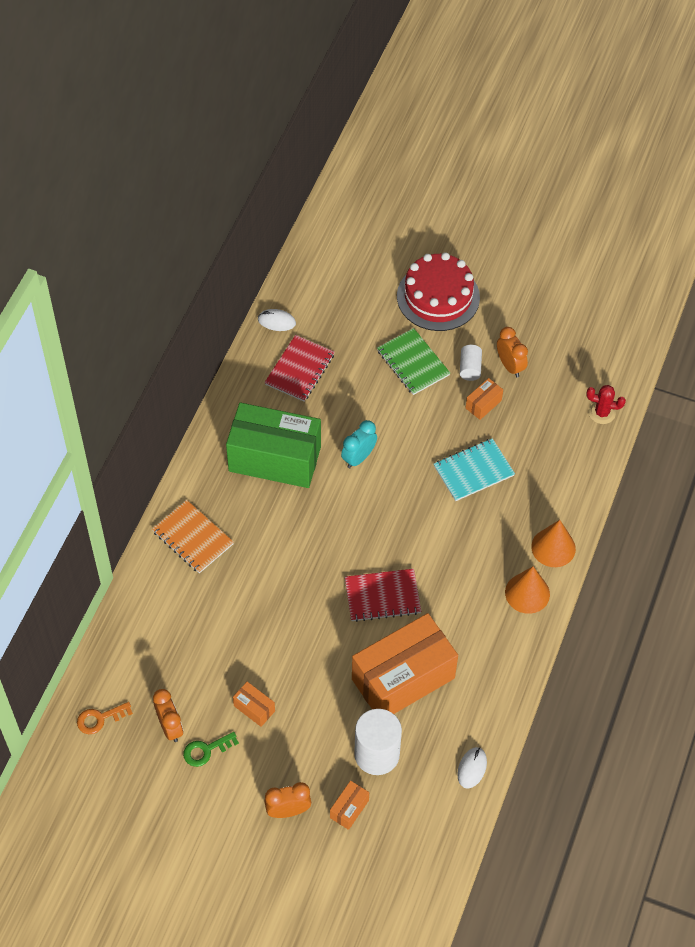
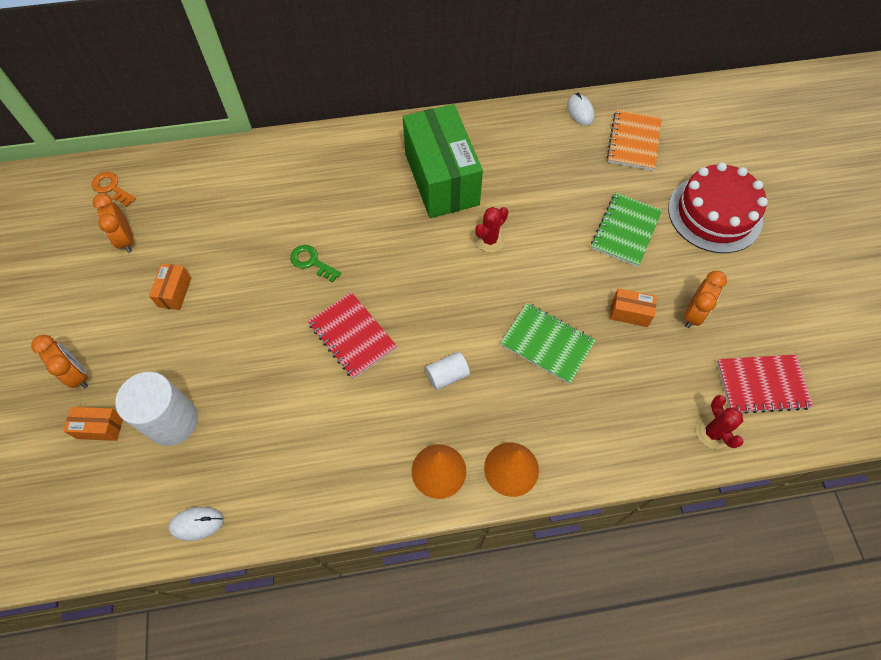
camera: 60 degrees right, 5 degrees up
orange notebook [152,500,234,573] -> orange notebook moved to [607,110,662,171]
orange clock [153,689,183,742] -> orange clock turned 120 degrees clockwise [93,194,134,253]
green key [183,732,239,767] -> green key moved to [290,245,341,283]
red notebook [264,335,335,402] -> red notebook moved to [717,355,814,414]
turquoise clock [341,420,377,468] -> red cactus [475,207,508,252]
orange box [352,613,458,714] -> none
turquoise notebook [434,438,515,501] -> green notebook [500,303,596,384]
white cylinder [460,345,482,381] -> white cylinder moved to [425,352,470,390]

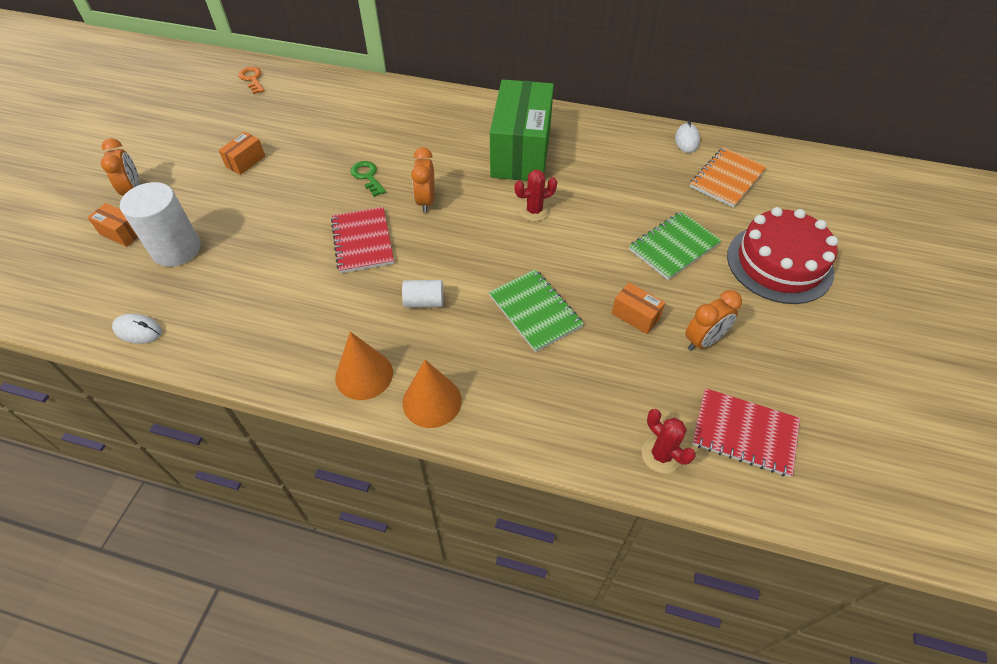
camera: 25 degrees right, 10 degrees down
orange clock [93,194,134,253] -> orange clock moved to [411,147,435,213]
red cactus [696,395,743,449] -> red cactus turned 45 degrees counterclockwise [642,409,696,473]

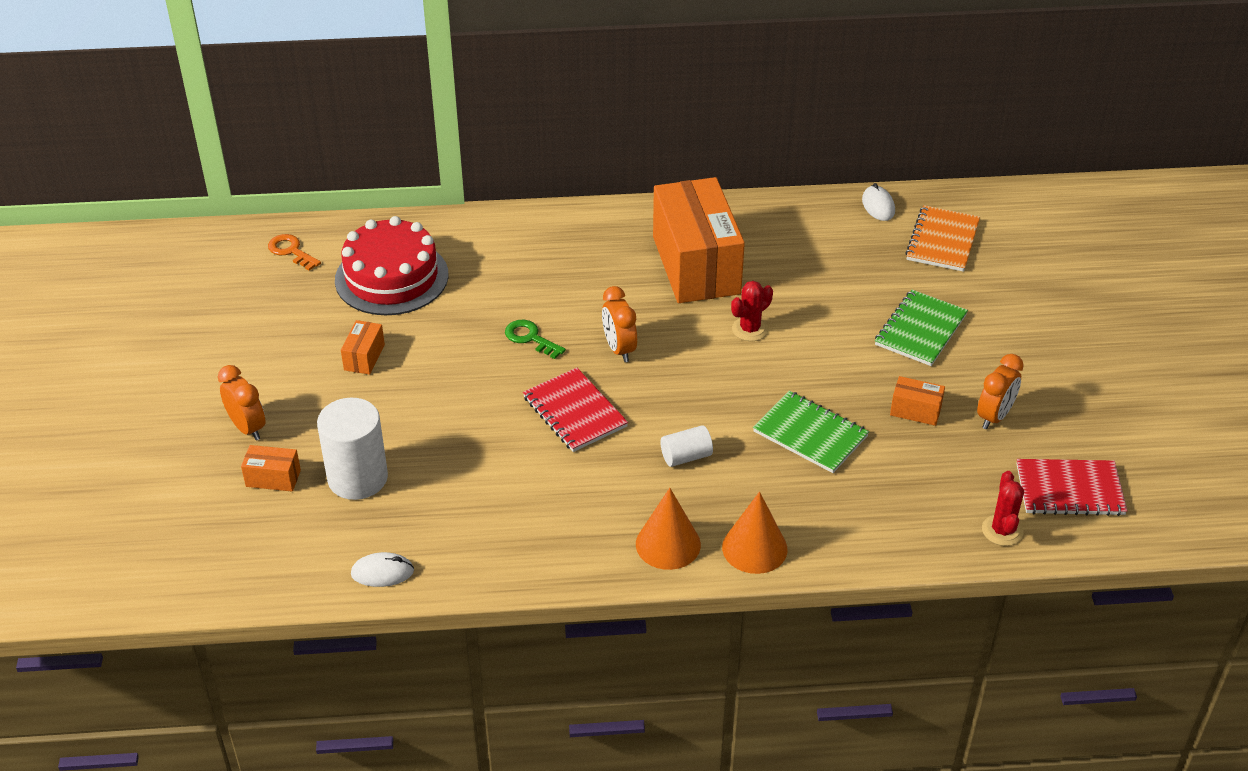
camera: 20 degrees left, 10 degrees down
green box [490,80,554,181] -> orange box [653,177,745,303]
red cactus [642,409,696,473] -> red cactus turned 60 degrees clockwise [982,471,1024,546]
red cake [727,207,838,304] -> red cake moved to [335,216,448,315]

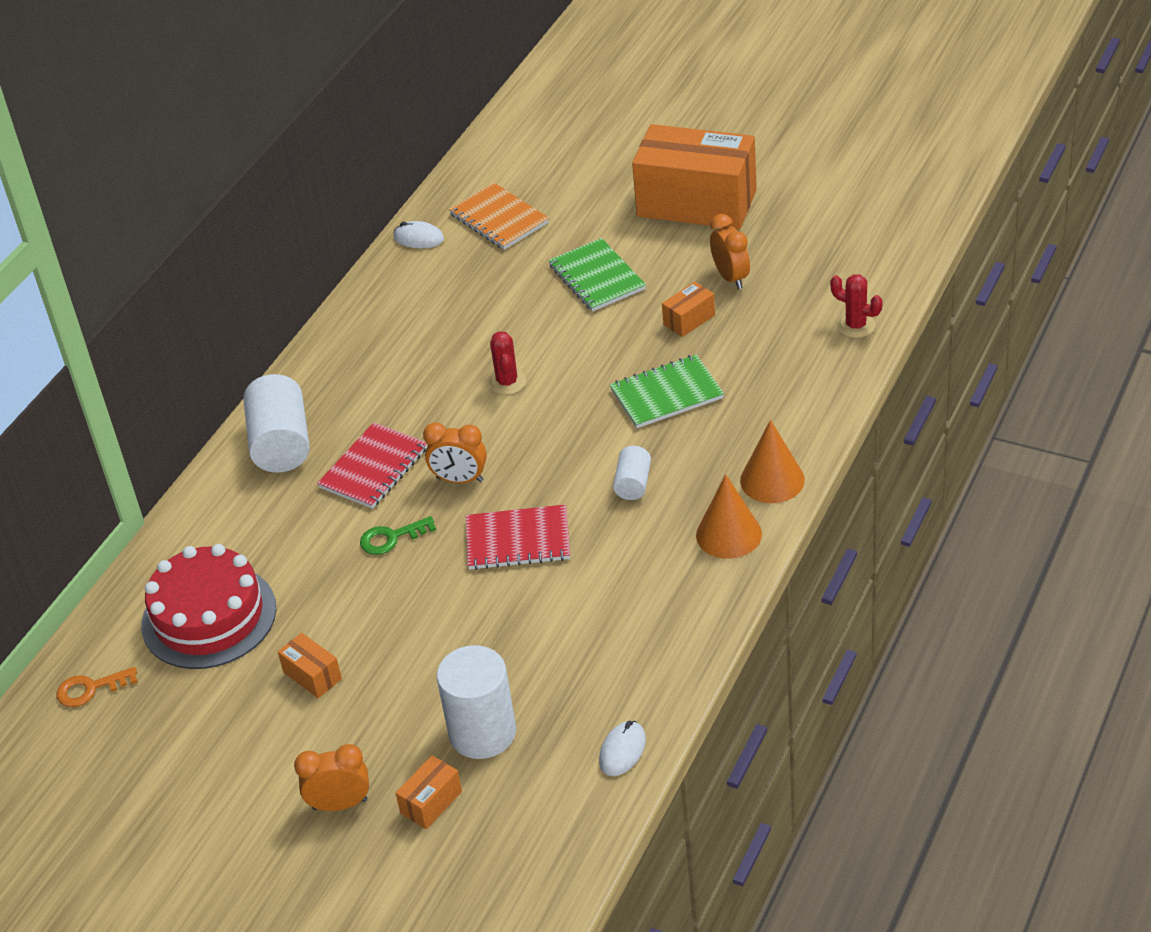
camera: 55 degrees left, 0 degrees up
orange box [653,177,745,303] -> orange box moved to [632,124,757,229]
red notebook [1016,459,1128,516] -> red notebook moved to [317,422,427,509]
none -> white cylinder [243,374,310,473]

